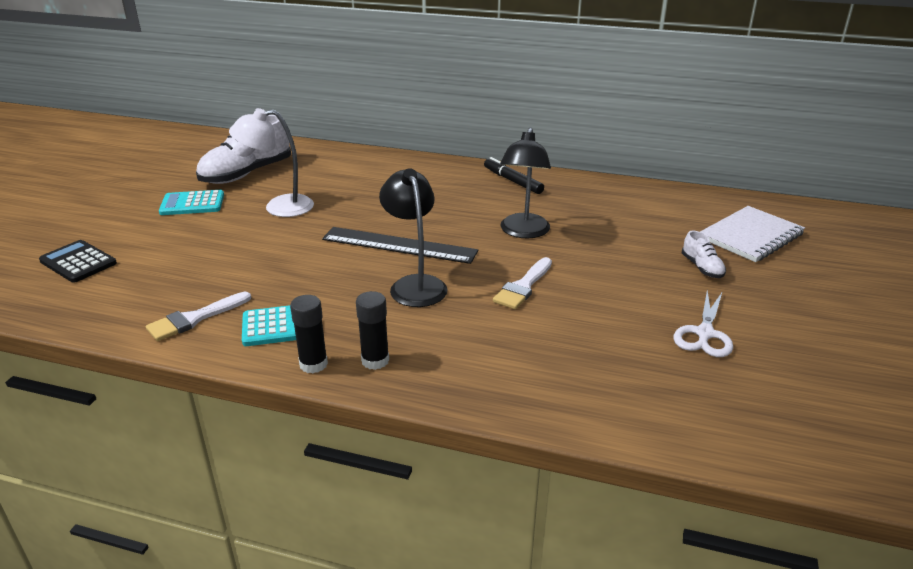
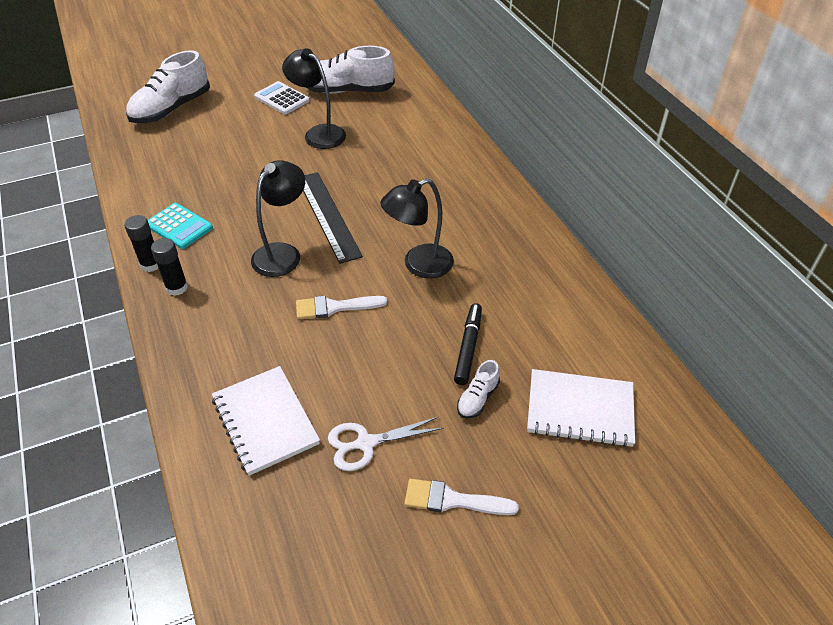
camera: 50 degrees right, 15 degrees up
black calculator [39,240,117,283] -> white shoe [126,50,210,123]
white brush [146,292,251,341] -> white brush moved to [404,479,519,515]
turquoise calculator [159,190,224,215] -> white calculator [254,81,310,114]
white lamp [229,108,314,217] -> black lamp [282,48,346,149]
black marker [484,157,544,194] -> black marker moved to [454,303,482,385]
none -> white notebook [212,366,320,476]

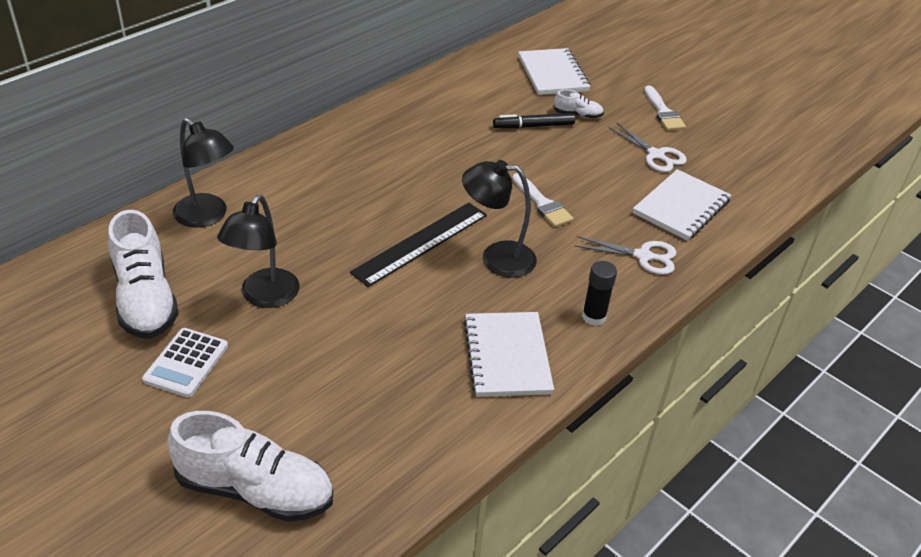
camera: 115 degrees left, 5 degrees down
black glue stick [124,215,158,272] -> none
turquoise calculator [148,203,213,249] -> white notebook [463,312,554,397]
black lamp [380,178,454,278] -> black lamp moved to [173,118,234,228]
none -> white scissors [574,236,676,275]

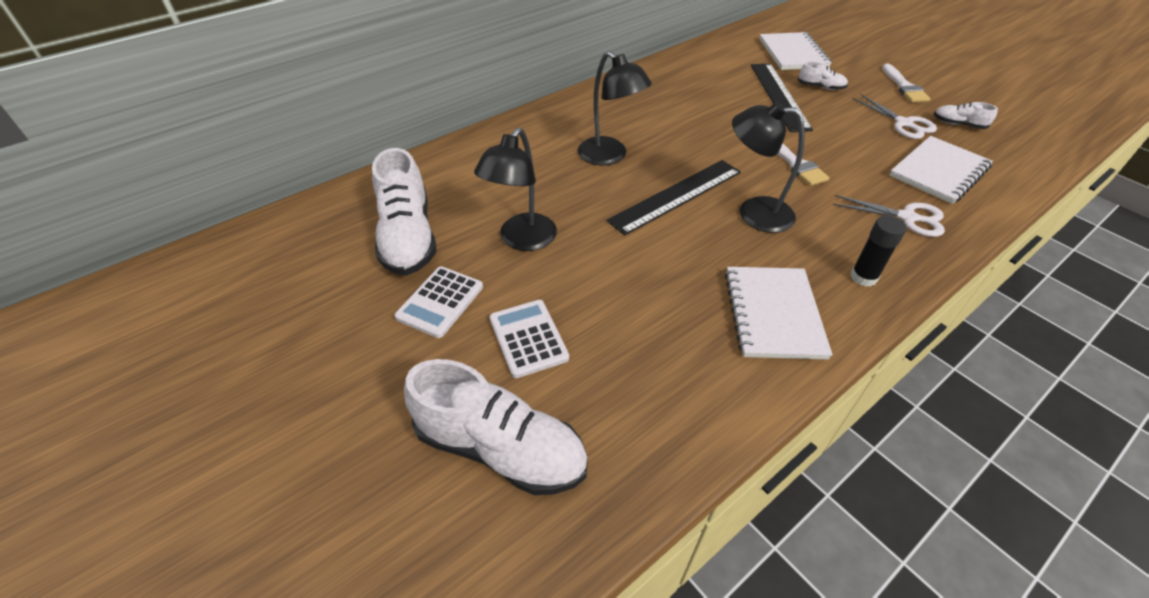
camera: 10 degrees right, 5 degrees up
black lamp [173,118,234,228] -> black lamp moved to [578,51,652,165]
black marker [493,113,575,129] -> black ruler [751,64,813,132]
none -> white calculator [490,300,569,378]
none -> white shoe [934,102,998,129]

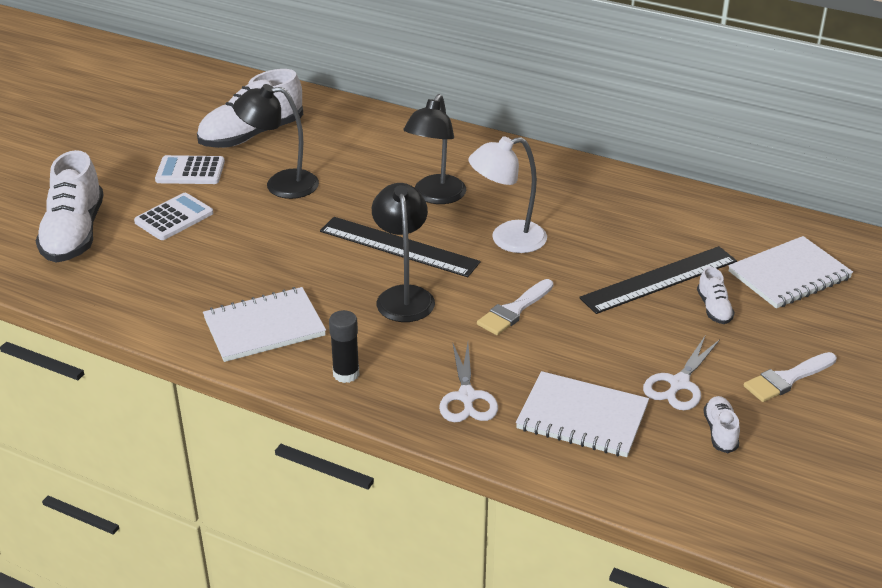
camera: 65 degrees right, 10 degrees down
none -> white lamp [469,136,547,253]

